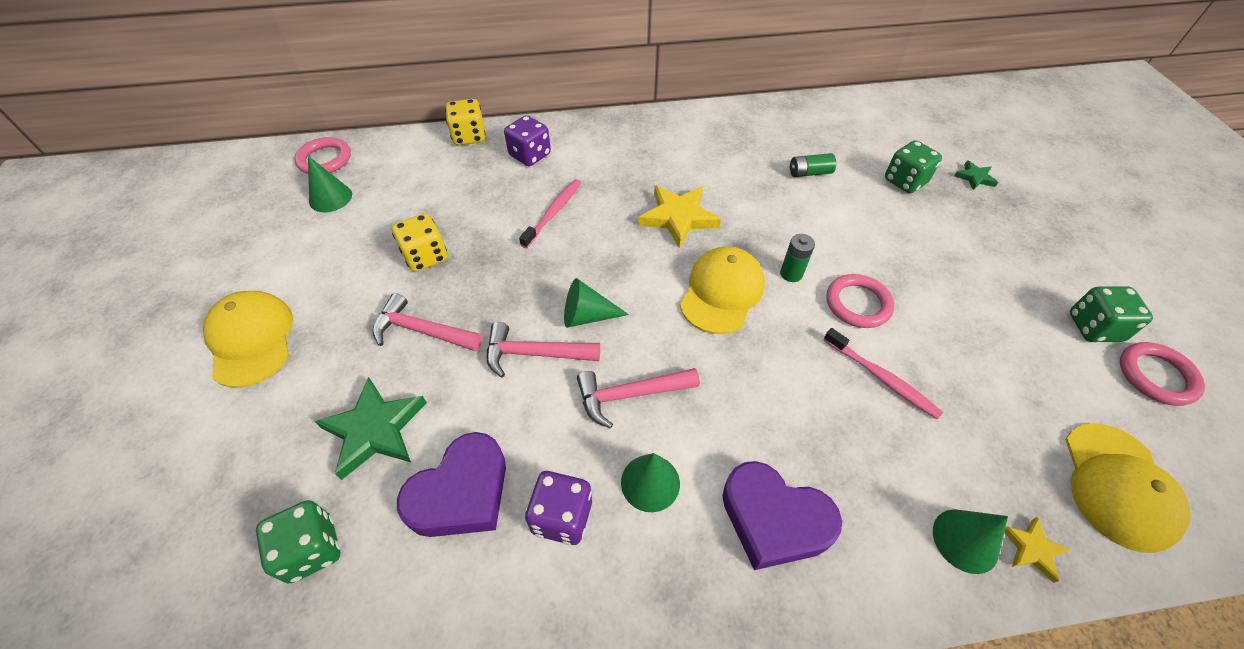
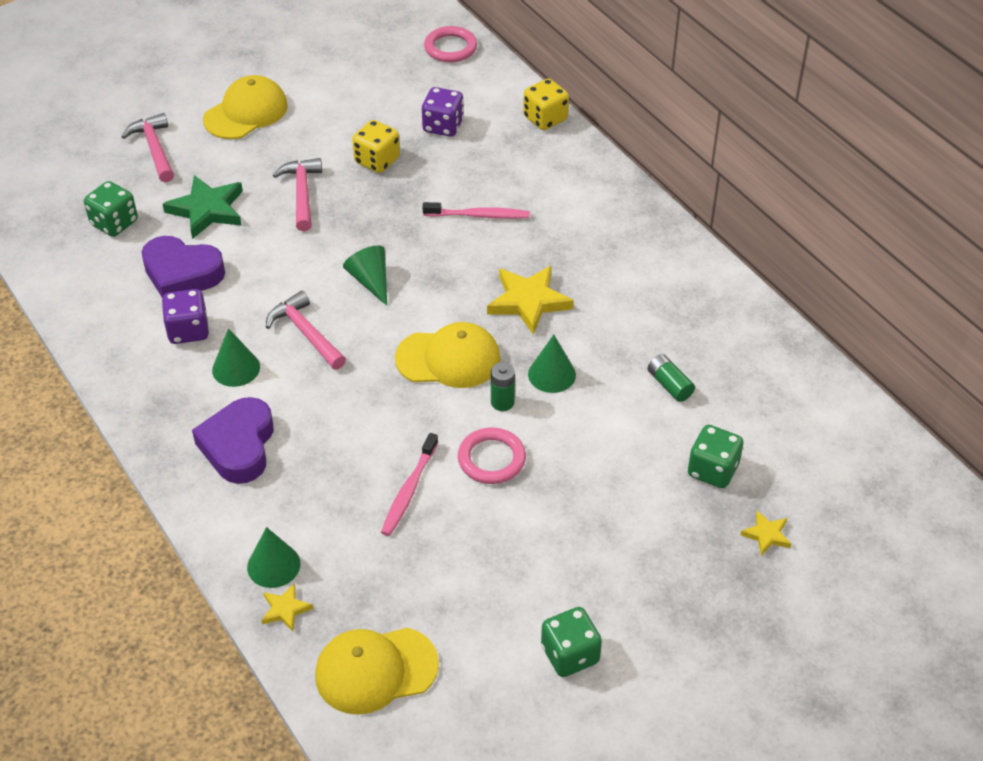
camera: 65 degrees right, 5 degrees down
green cone [308,156,352,212] -> green cone moved to [528,335,576,393]
pink hammer [487,322,600,378] -> pink hammer moved to [121,113,174,183]
purple dice [504,115,551,166] -> purple dice moved to [422,87,464,137]
green star [954,160,998,190] -> yellow star [740,511,791,556]
pink ring [1120,342,1205,406] -> none

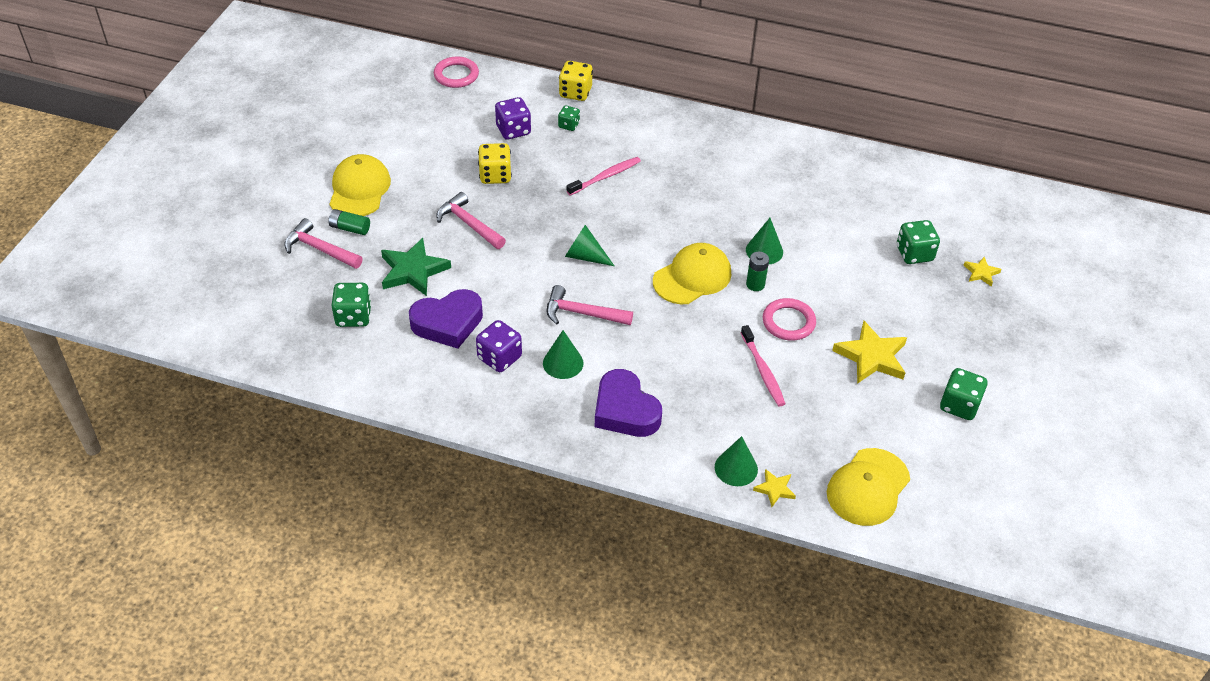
camera: 40 degrees left, 0 degrees up
yellow star [487,265,574,335] -> yellow star moved to [832,321,907,384]
green battery [648,354,695,402] -> green battery moved to [329,209,370,235]
none -> green dice [558,106,580,131]

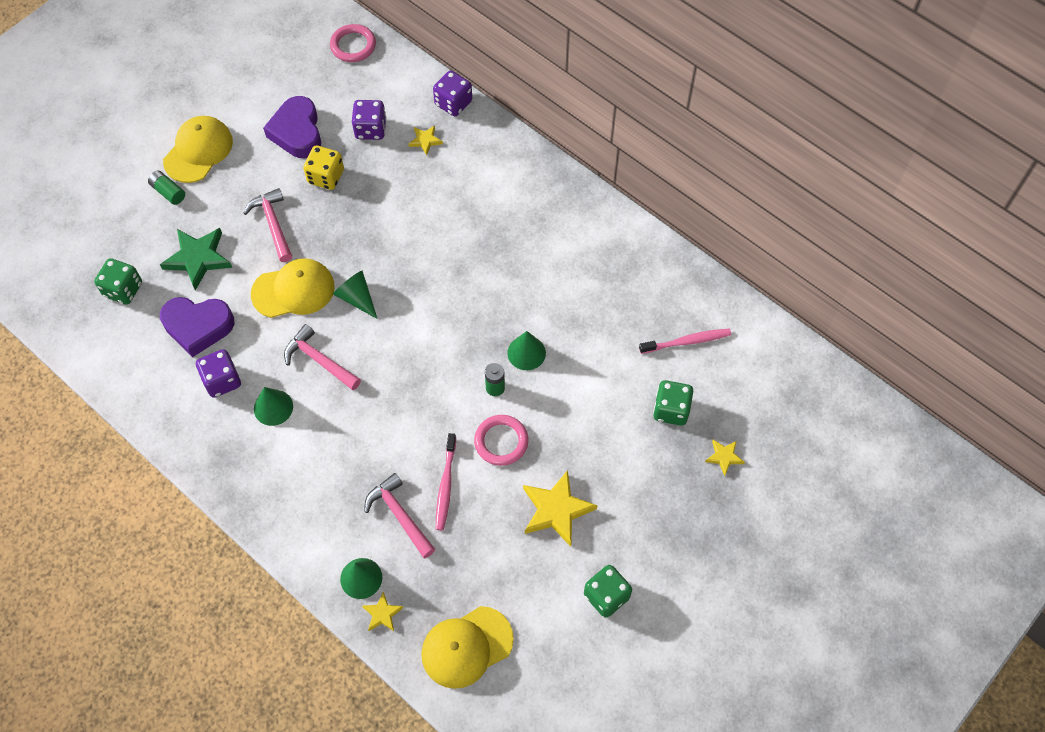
camera: 25 degrees right, 15 degrees up
pink hammer [284,218,363,269] -> pink hammer moved to [364,473,436,558]
green dice [558,106,580,131] -> yellow star [409,126,443,155]
yellow dice [559,61,593,101] -> purple dice [433,71,472,116]
pink toothbrush [567,157,641,196] -> pink toothbrush moved to [639,329,731,354]
purple heart [595,369,662,437] -> purple heart moved to [263,96,321,158]
yellow cap [653,243,731,304] -> yellow cap moved to [251,258,335,318]

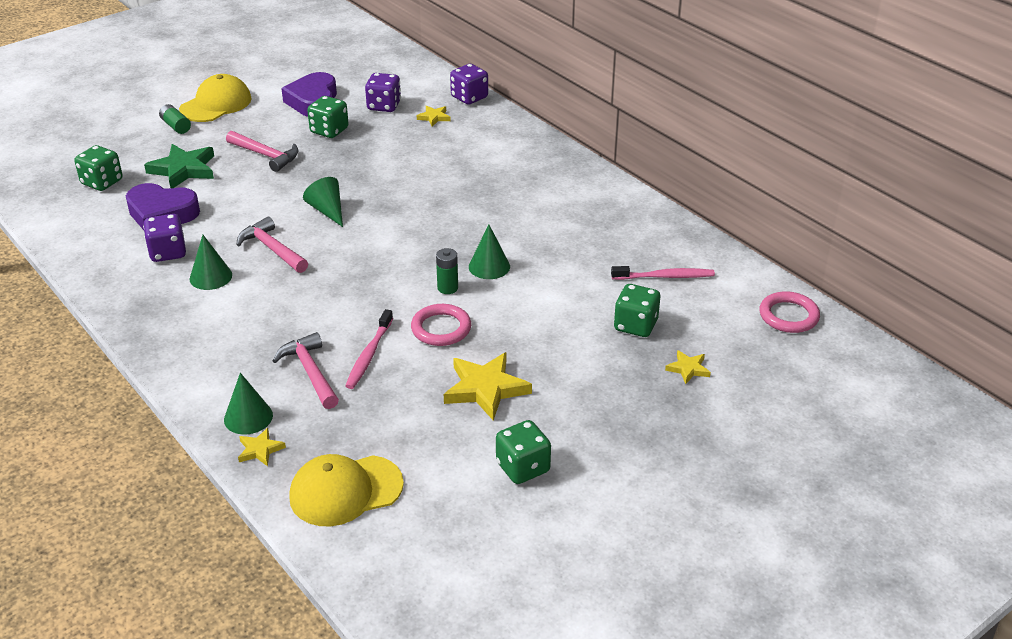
camera: 10 degrees right, 25 degrees down
pink hammer [244,188,292,262] -> pink hammer turned 135 degrees clockwise [226,131,298,172]
yellow cap [251,258,335,318] -> none
yellow dice [303,146,344,190] -> green dice [307,96,349,138]
pink ring [330,24,376,62] -> pink ring moved to [760,291,820,333]

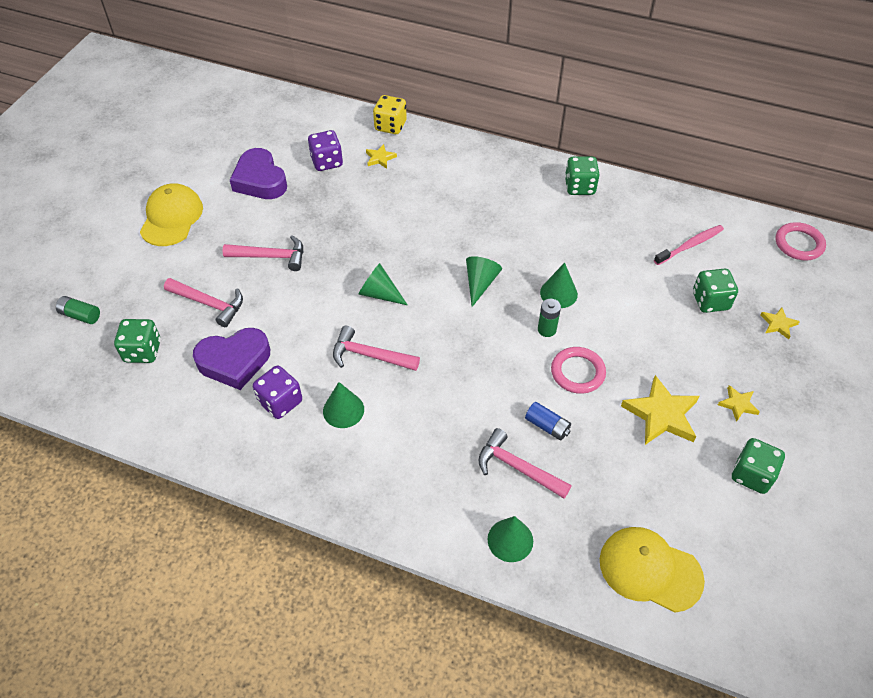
camera: 30 degrees left, 15 degrees up
green star [144,144,214,188] -> pink hammer [164,278,243,327]
green battery [159,104,191,134] -> green battery moved to [56,296,100,324]
yellow star [238,428,286,466] -> yellow star moved to [718,385,760,422]
yellow cap [289,454,404,527] -> yellow cap turned 75 degrees clockwise [600,527,705,612]
green dice [307,96,349,138] -> green dice moved to [565,156,599,195]
pink toothbrush [345,309,393,389] -> blue battery [525,402,571,440]
purple dice [450,64,488,105] -> yellow dice [373,95,407,134]
none -> green cone [466,256,502,307]

